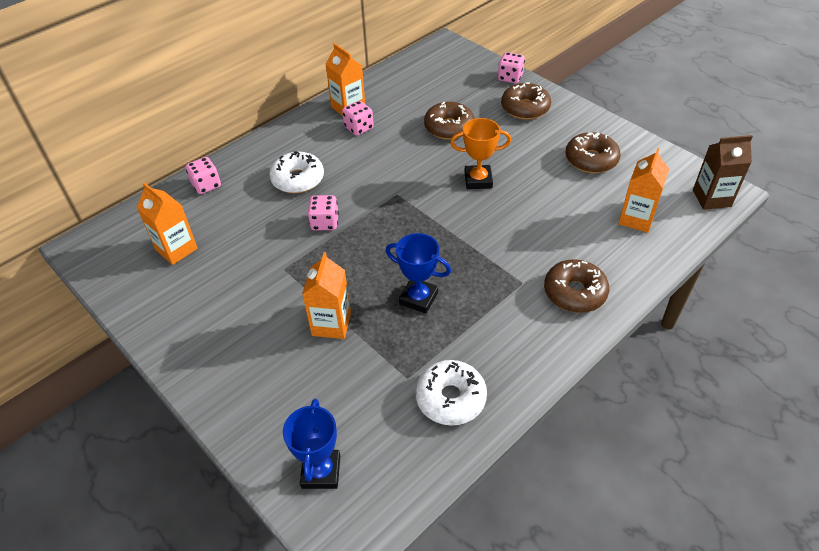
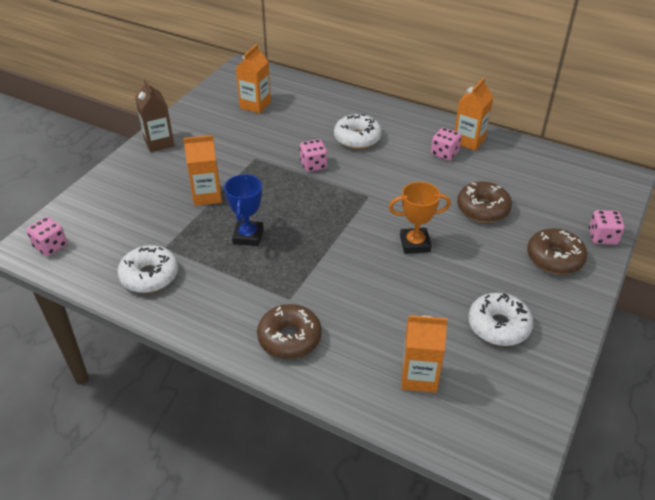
camera: 70 degrees right, 5 degrees down
pink dice [186,157,221,194] -> pink dice moved to [27,217,67,256]
blue trophy [283,399,340,489] -> none
orange trophy [450,118,511,189] -> orange trophy turned 75 degrees counterclockwise [388,182,451,254]
brown donut [566,132,620,173] -> white donut [468,293,533,346]
brown carton [693,135,753,210] -> brown carton moved to [135,79,174,152]

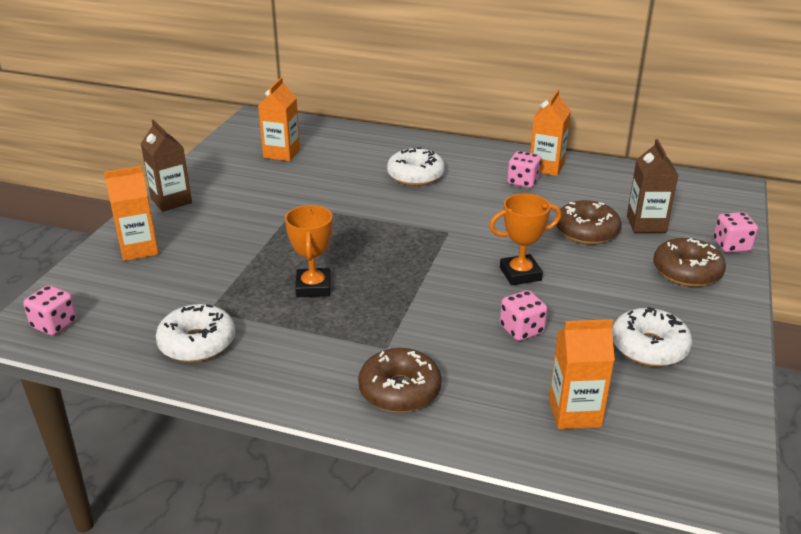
camera: 10 degrees left, 10 degrees down
orange carton [183,135,222,206] -> orange carton moved to [104,166,159,261]
blue trophy [224,174,264,246] -> orange trophy [285,205,333,297]
pink dice [299,139,327,172] -> pink dice moved to [500,290,547,341]
none -> brown carton [627,139,679,233]

